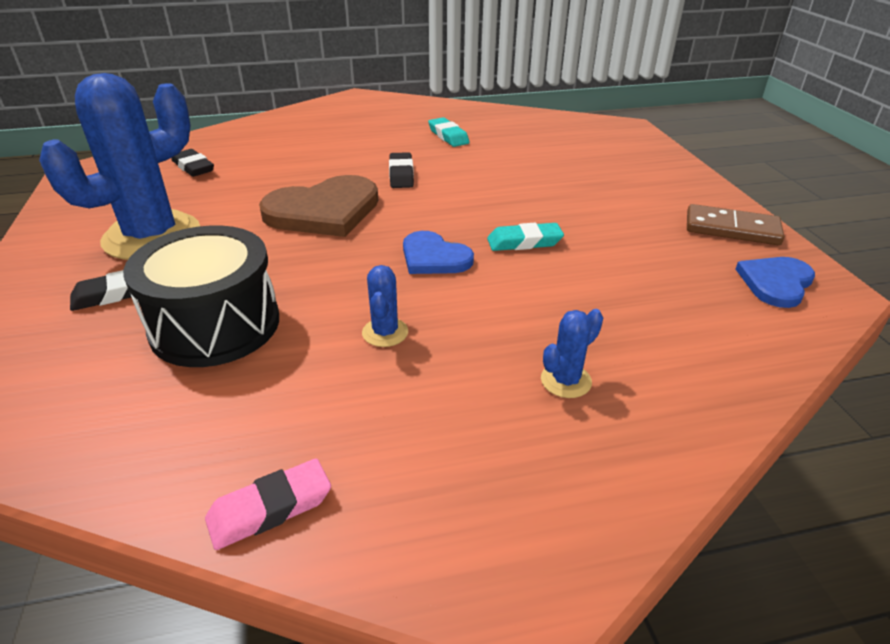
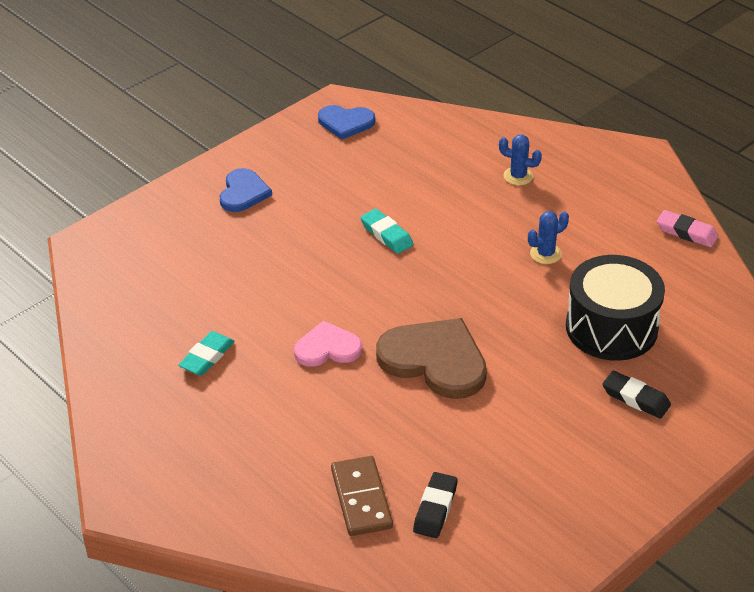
camera: 120 degrees left, 5 degrees up
blue cactus [39,73,200,260] -> none
black eraser [389,152,414,188] -> pink heart [294,321,362,367]
blue heart [403,231,474,274] -> blue heart moved to [220,168,272,212]
brown domino [687,204,784,245] -> brown domino moved to [331,456,393,536]

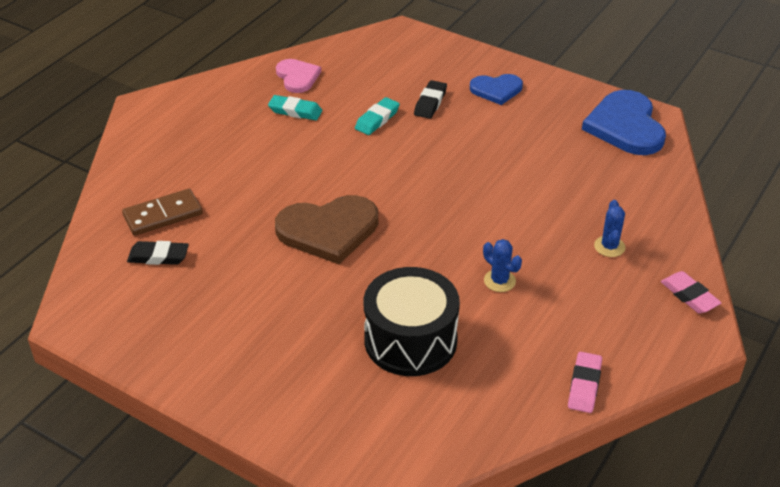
camera: 75 degrees right, 0 degrees up
pink heart [294,321,362,367] -> pink heart moved to [276,59,321,93]
blue heart [318,105,375,140] -> blue heart [582,90,666,155], size x1.69
turquoise eraser [360,209,413,254] -> turquoise eraser moved to [355,97,400,135]
brown heart [376,318,487,399] -> brown heart turned 60 degrees clockwise [275,195,378,264]
black eraser [602,371,671,419] -> black eraser moved to [414,80,447,119]
none -> pink eraser [661,271,722,314]

